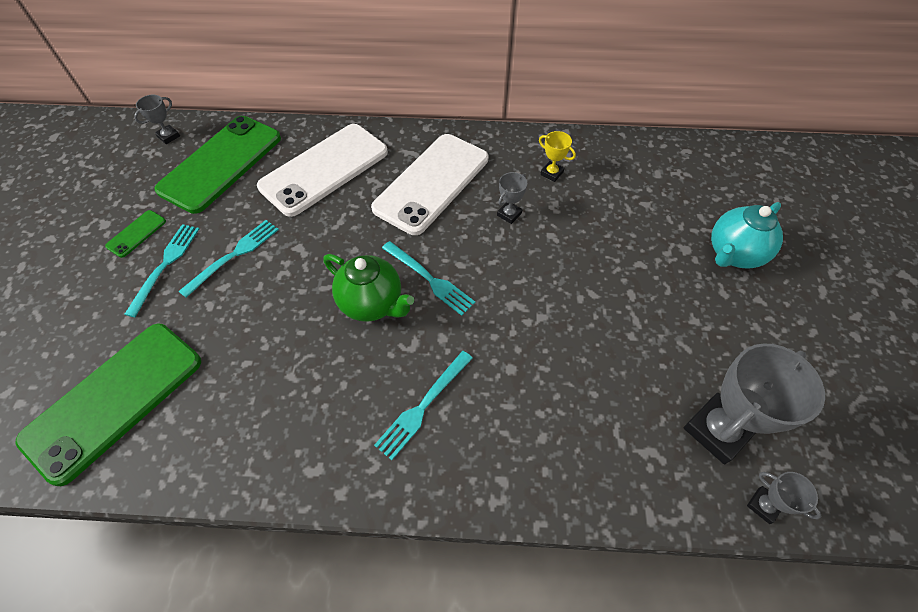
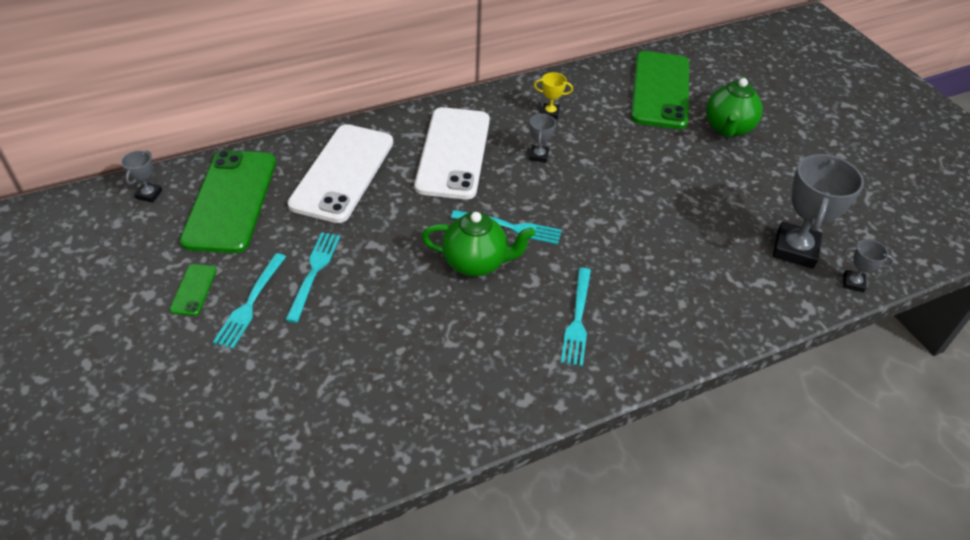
camera: 30 degrees left, 10 degrees down
green phone [15,323,201,486] -> green phone moved to [631,51,689,129]
turquoise fork [124,224,199,317] -> turquoise fork turned 150 degrees counterclockwise [213,253,286,349]
turquoise teapot [711,202,783,269] -> green teapot [706,76,763,137]

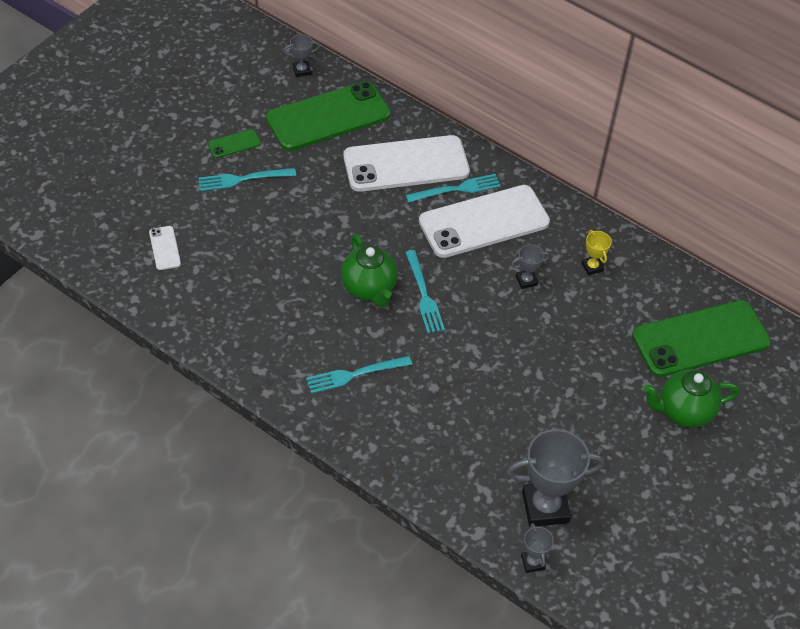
camera: 60 degrees right, 5 degrees up
turquoise fork [285,232,340,323] -> turquoise fork moved to [406,174,501,203]
none -> white phone [149,226,181,270]

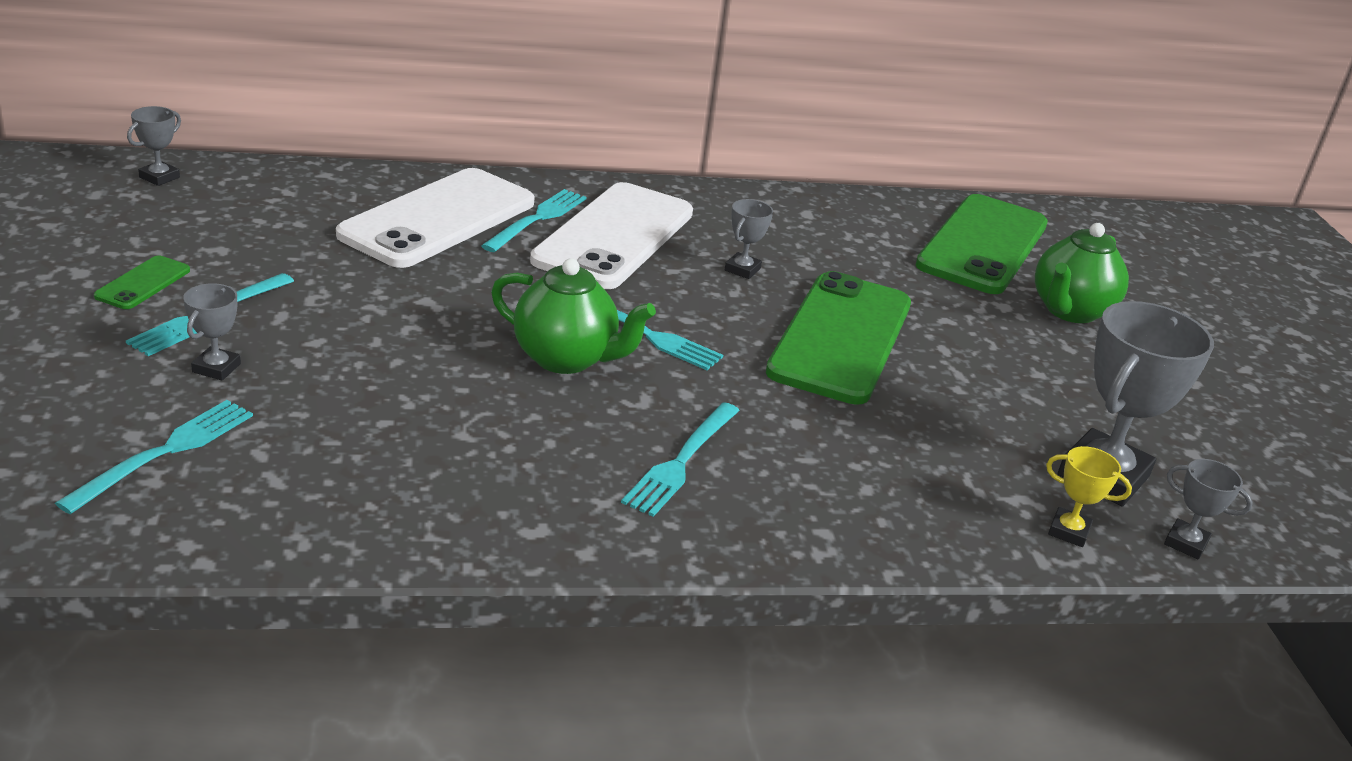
camera: 45 degrees left, 20 degrees down
white phone [149,226,181,270] -> turquoise fork [55,400,253,514]
green phone [266,81,391,151] -> green phone moved to [766,271,911,405]
yellow trophy [581,230,612,275] -> yellow trophy moved to [1046,446,1132,547]
none -> grey trophy [183,283,241,380]

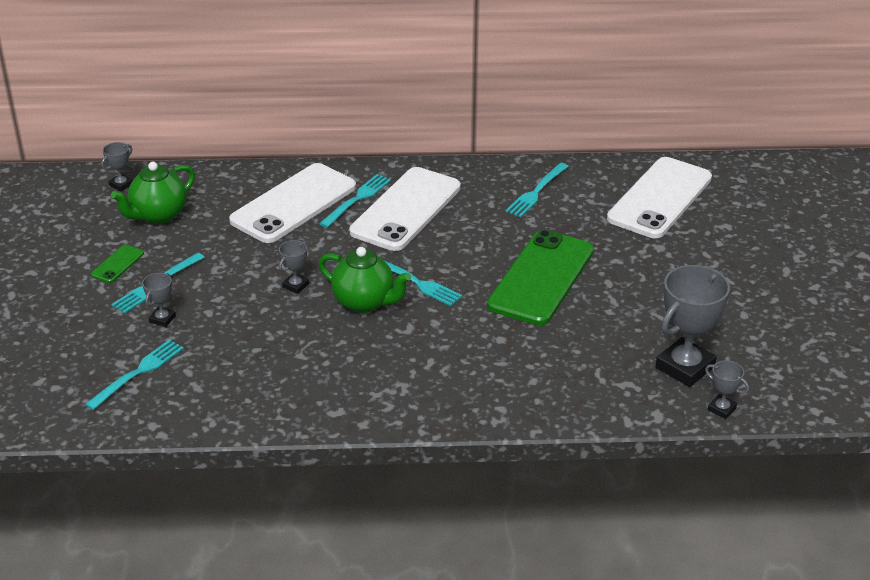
camera: 10 degrees right, 5 degrees up
turquoise fork [621,402,740,517] -> turquoise fork moved to [505,163,569,217]
grey trophy [725,199,773,279] -> grey trophy moved to [279,240,309,294]
green phone [915,194,1048,294] -> white phone [607,157,712,238]
green teapot [1035,223,1129,323] -> green teapot moved to [111,162,195,224]
yellow trophy [1046,446,1132,547] -> none

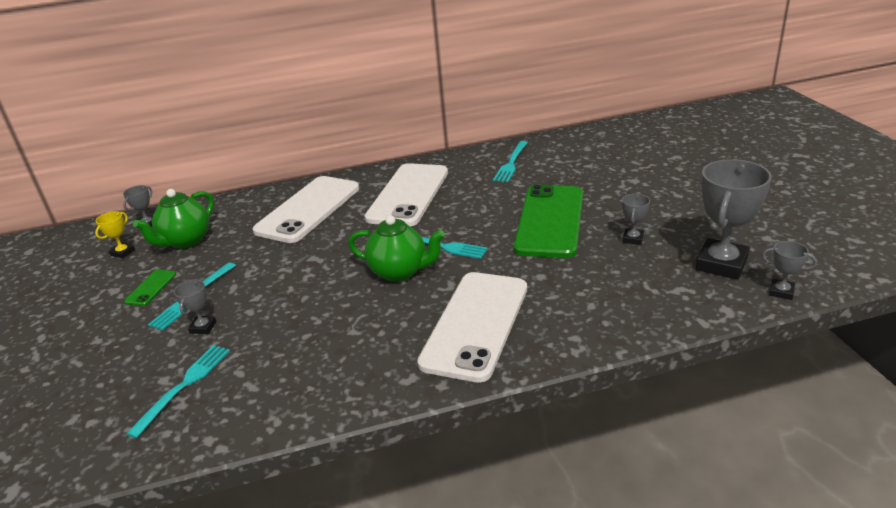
camera: 10 degrees left, 5 degrees down
grey trophy [279,240,309,294] -> grey trophy moved to [622,194,650,245]
turquoise fork [319,174,391,228] -> none
white phone [607,157,712,238] -> white phone moved to [417,272,527,383]
none -> yellow trophy [95,211,135,259]

